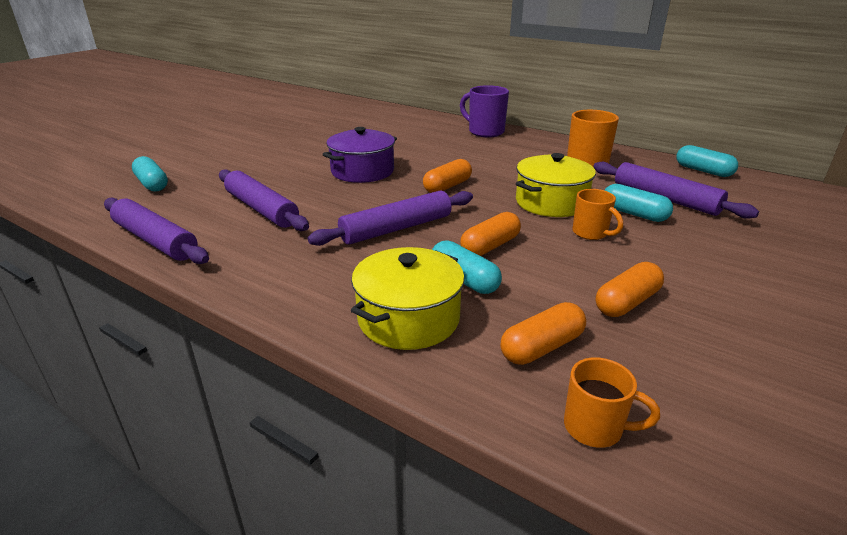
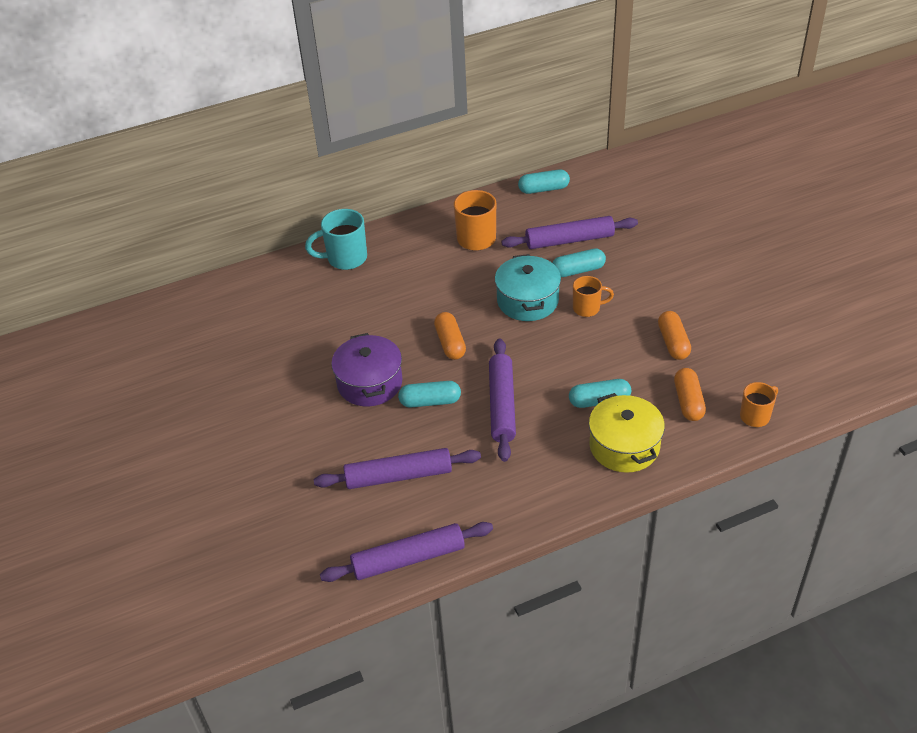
camera: 55 degrees left, 15 degrees up
turquoise capsule [132,156,168,192] -> turquoise capsule moved to [398,381,461,408]
purple mug [460,85,509,137] -> turquoise mug [305,209,367,270]
orange capsule [460,212,521,256] -> none
yellow pot [516,153,596,217] -> turquoise pot [495,254,561,321]

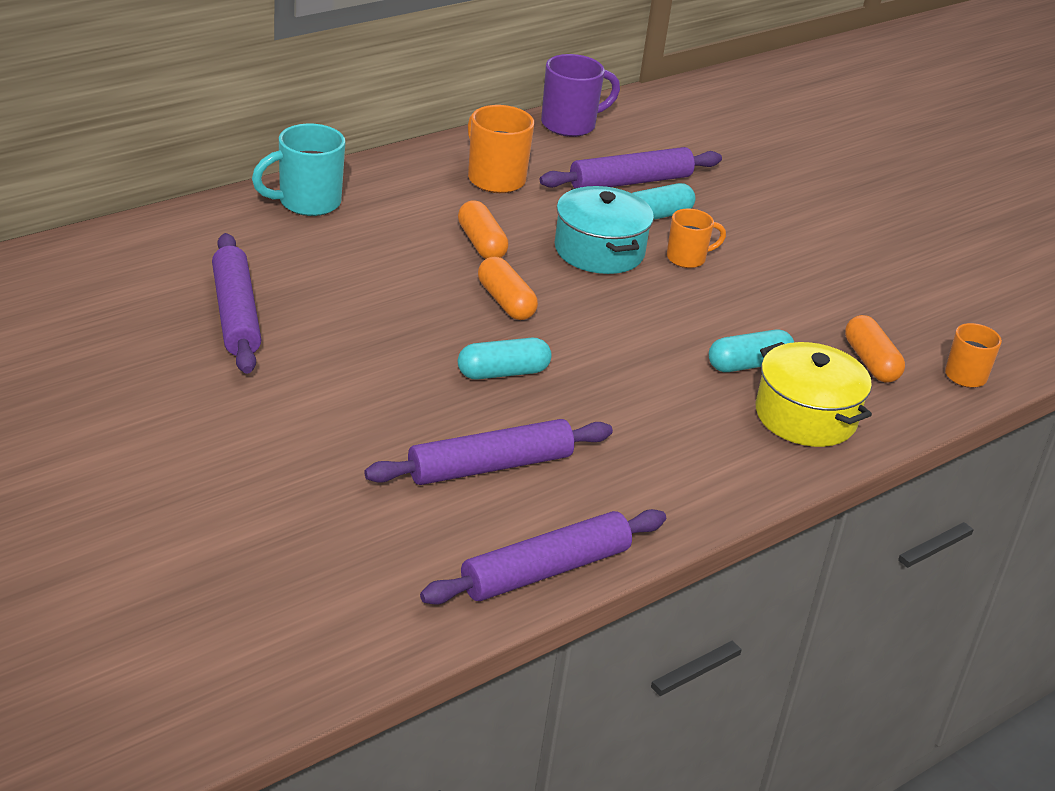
camera: 20 degrees left, 10 degrees down
purple pot [331,333,403,406] -> none
purple rolling pin [489,338,516,462] -> purple rolling pin moved to [212,233,261,374]
turquoise capsule [518,169,570,194] -> purple mug [541,54,620,137]
orange capsule [658,311,691,360] -> orange capsule moved to [458,201,509,259]

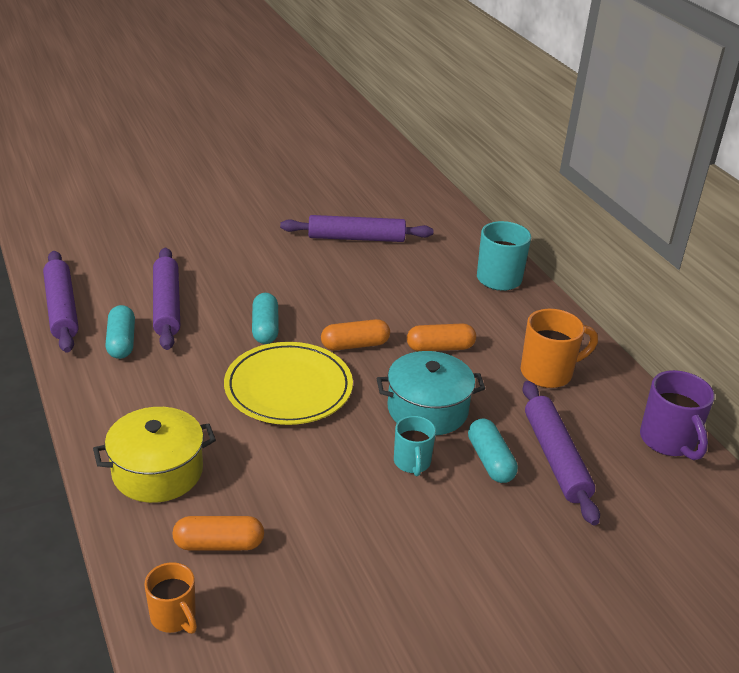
camera: 105 degrees right, 0 degrees up
orange mug [667,209,726,268] -> turquoise mug [394,416,436,476]
turquoise capsule [709,329,794,372] -> turquoise capsule moved to [105,305,135,359]
none -> yellow plate [224,342,353,425]

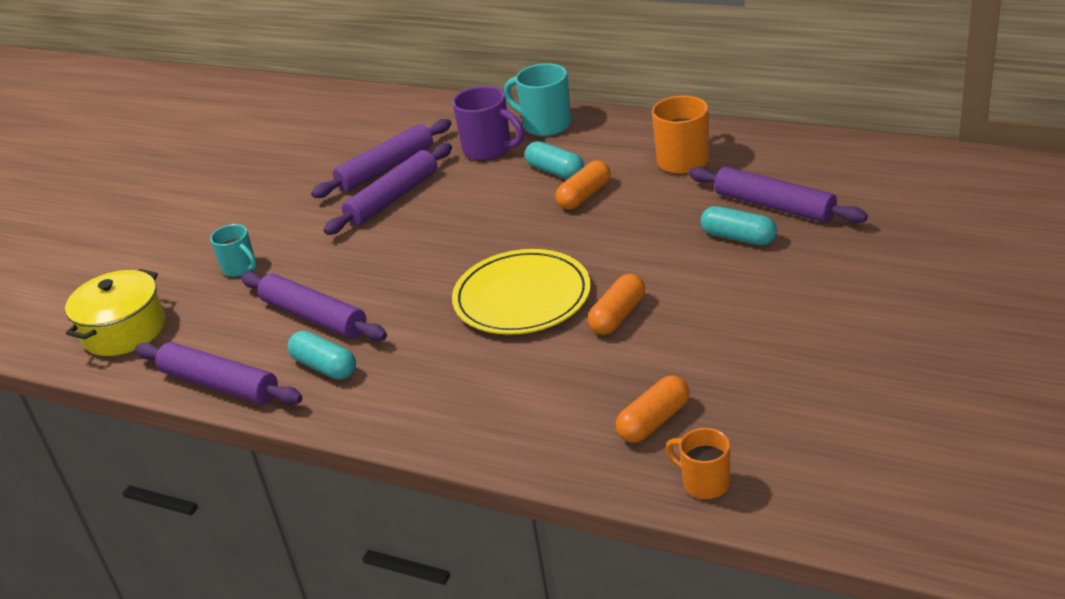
camera: 35 degrees left, 0 degrees up
yellow pot [93,407,216,503] -> yellow pot moved to [65,269,165,356]
orange mug [144,562,197,634] -> orange mug turned 150 degrees counterclockwise [666,428,730,499]
turquoise capsule [252,293,279,344] -> turquoise capsule moved to [525,141,584,179]
orange capsule [321,319,390,351] -> orange capsule moved to [588,274,645,335]
turquoise pot [377,351,485,436] -> none
turquoise mug [394,416,436,476] -> turquoise mug moved to [210,224,257,277]
purple mug [640,370,715,460] -> purple mug moved to [452,86,525,161]
none -> purple rolling pin [324,143,452,235]

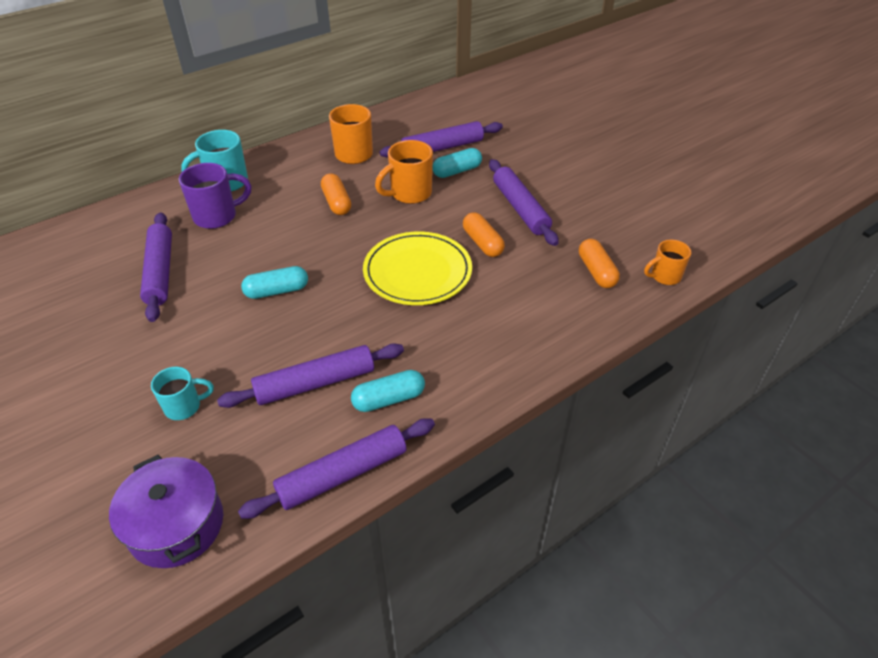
camera: 65 degrees left, 10 degrees up
yellow pot [65,269,165,356] -> purple pot [109,455,223,568]
purple rolling pin [324,143,452,235] -> purple rolling pin moved to [489,159,559,246]
turquoise capsule [525,141,584,179] -> turquoise capsule moved to [241,266,308,299]
none -> orange mug [375,140,433,204]

